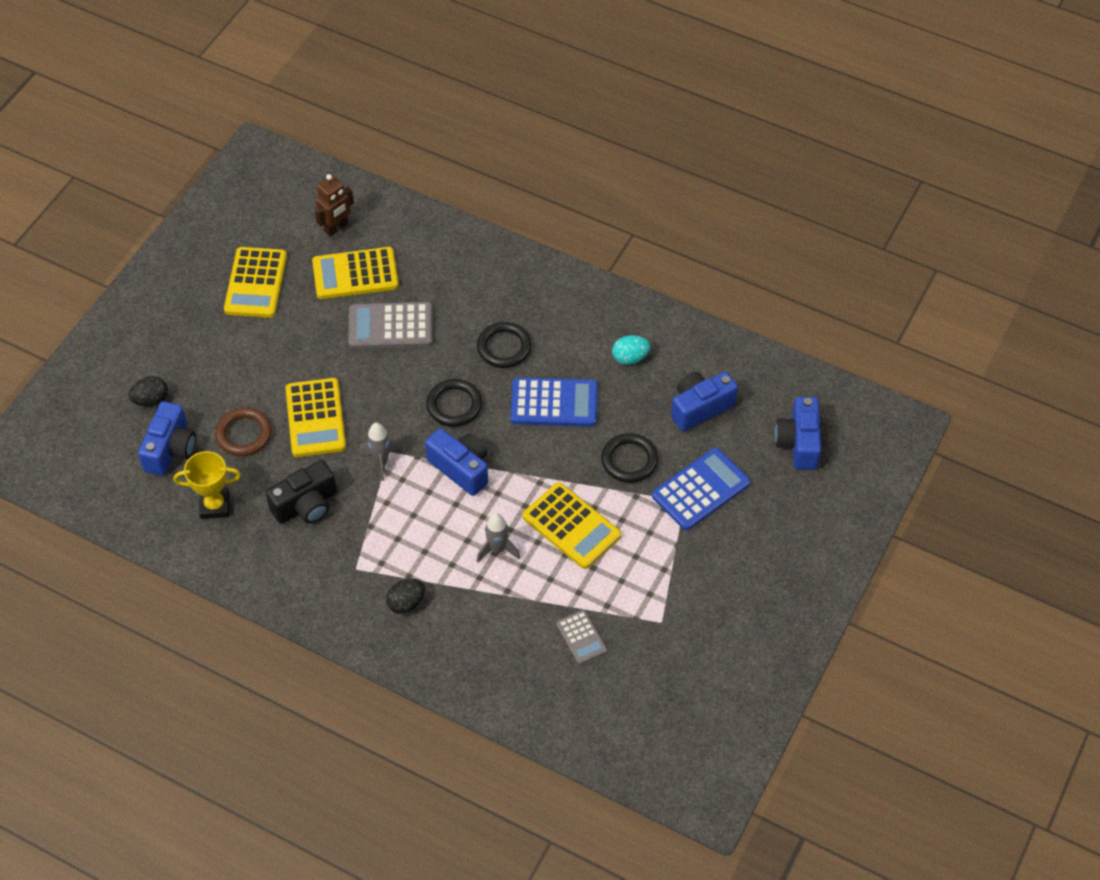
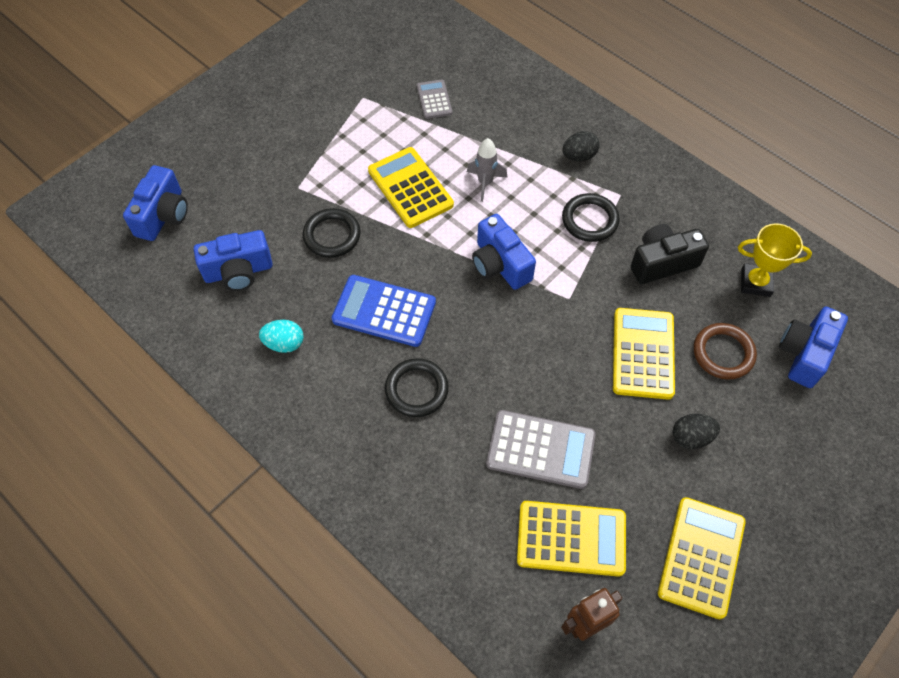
camera: 165 degrees left, 5 degrees up
black egg [129,376,168,406] -> black egg moved to [673,414,720,449]
grey rocket [359,423,401,481] -> none
black ring [426,379,482,427] -> black ring moved to [562,193,620,242]
blue calculator [652,448,750,530] -> none

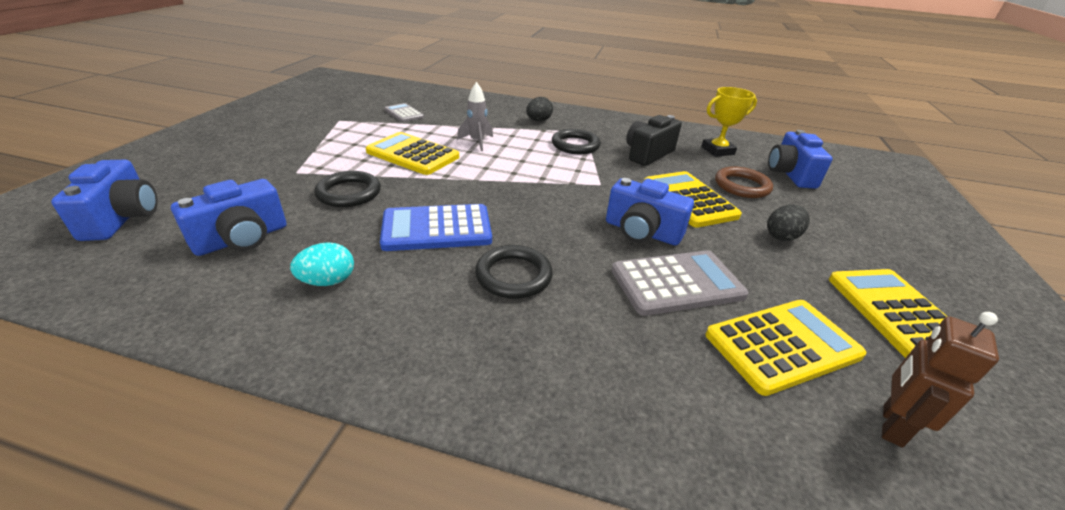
camera: 30 degrees left, 25 degrees down
blue camera [472,214,536,290] -> blue camera moved to [606,178,694,245]

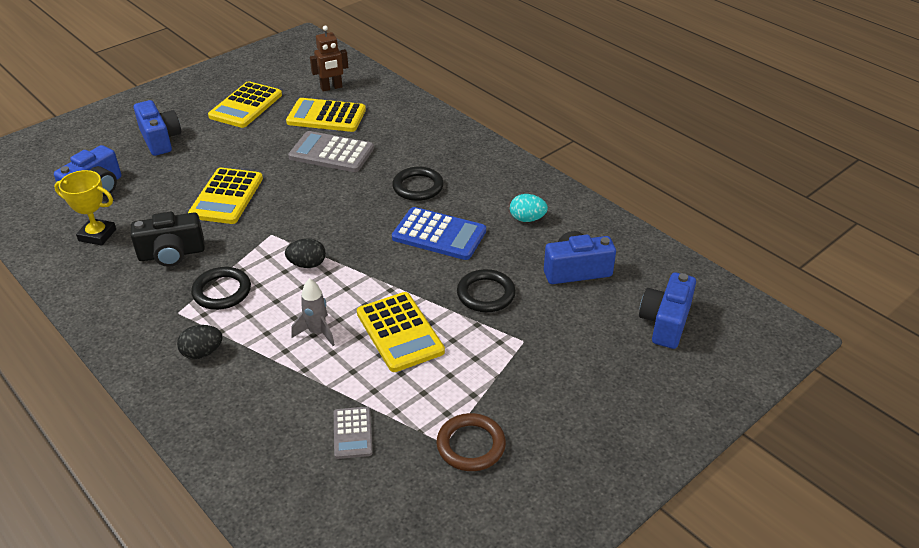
camera: 145 degrees left, 5 degrees up
blue camera [606,178,694,245] -> blue camera moved to [134,100,181,156]
brown ring [715,166,773,198] -> brown ring moved to [436,413,506,471]
black egg [767,205,810,241] -> black egg moved to [285,238,326,268]

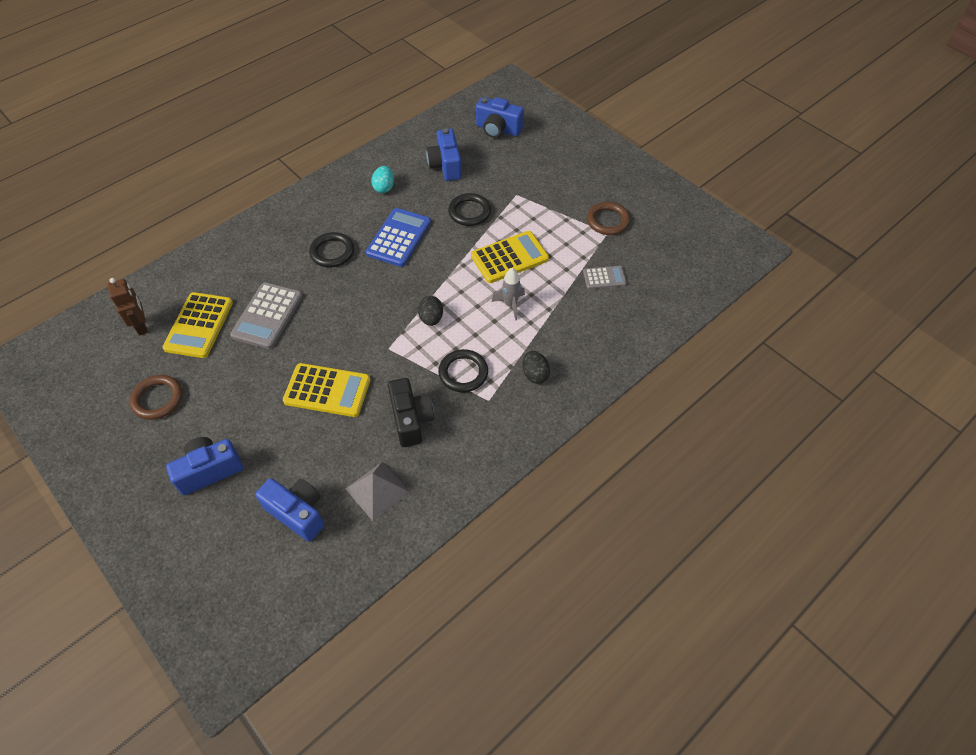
camera: 90 degrees left, 15 degrees up
yellow trophy [54,170,116,246] -> grey pyramid [346,461,410,521]
yellow calculator [208,81,282,128] -> brown ring [130,375,183,420]

